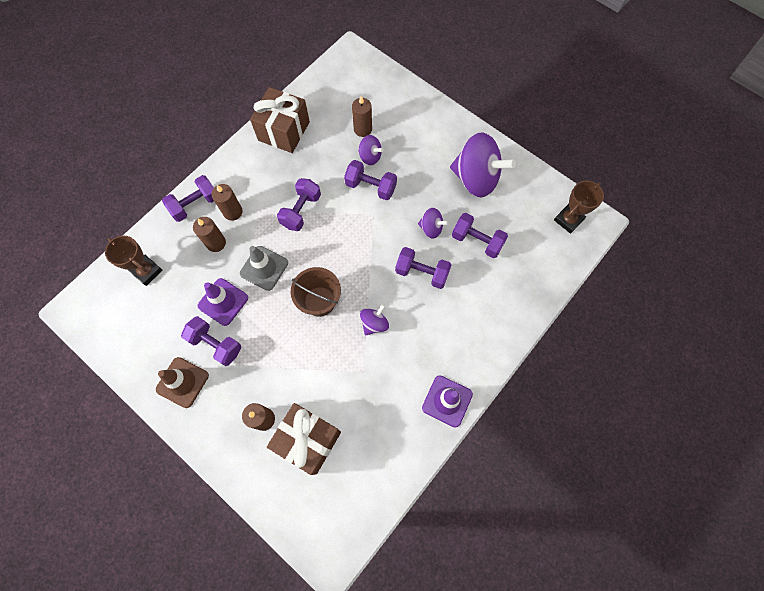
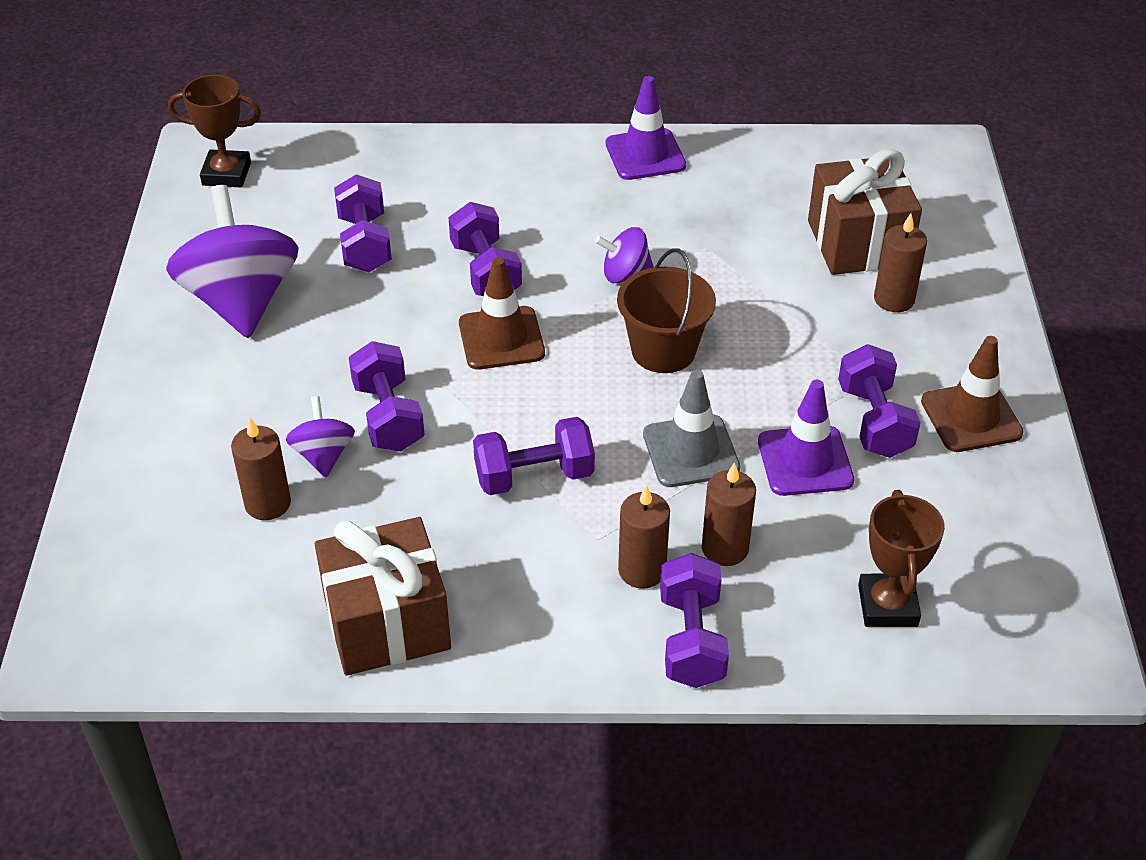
camera: 130 degrees left, 25 degrees down
purple dumbbell [162,175,214,222] -> purple dumbbell turned 75 degrees clockwise [660,553,729,688]
purple spinning top [418,208,449,239] -> none
none -> brown traffic cone [459,257,545,369]

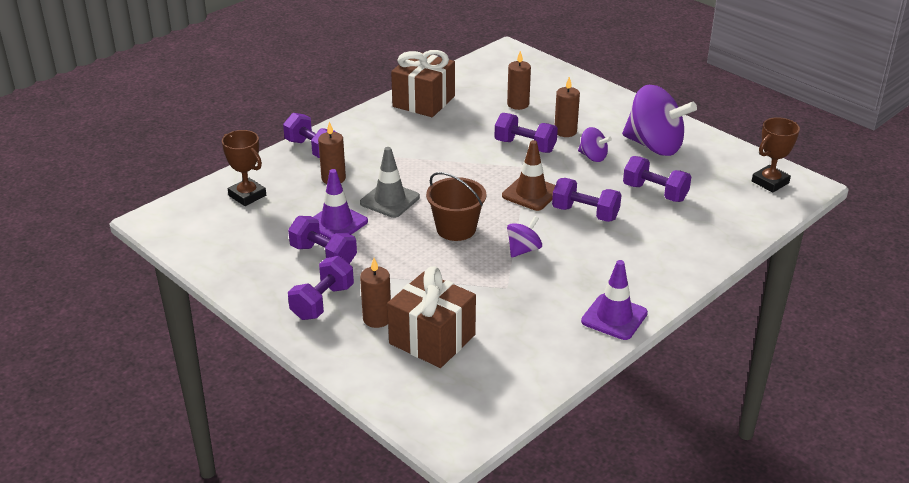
camera: 135 degrees right, 10 degrees down
purple spinning top [286,396,355,477] -> purple spinning top moved to [578,127,612,162]
purple dumbbell [473,417,595,495] -> purple dumbbell moved to [288,256,354,320]
brown candle [618,485,670,589] -> brown candle moved to [555,77,580,137]
brown traffic cone [921,336,1024,452] -> none

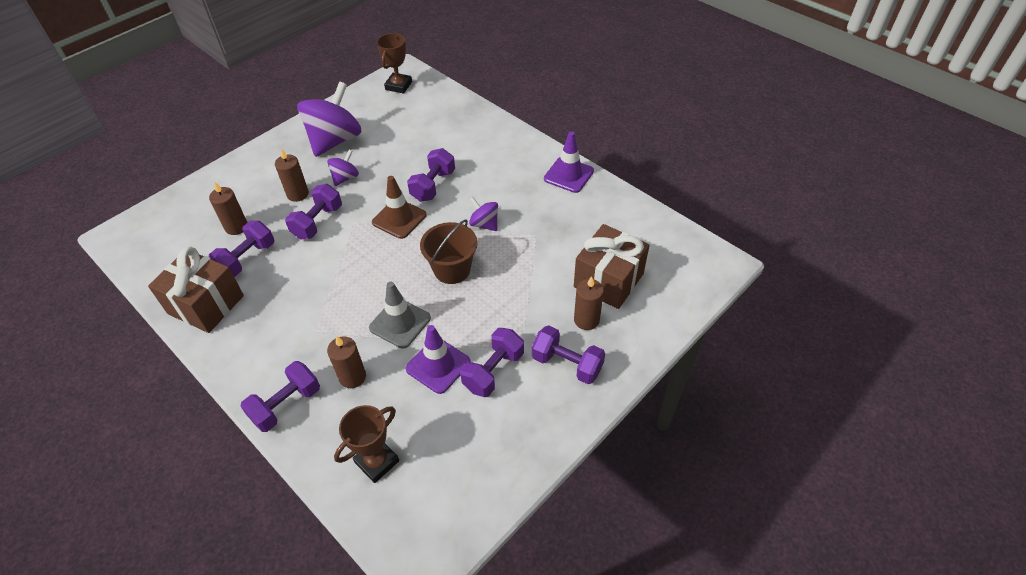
camera: 90 degrees left, 15 degrees up
purple dumbbell [623,156,691,202] -> purple dumbbell moved to [209,221,274,277]
brown trophy [752,117,800,193] -> brown trophy turned 60 degrees clockwise [377,33,412,94]

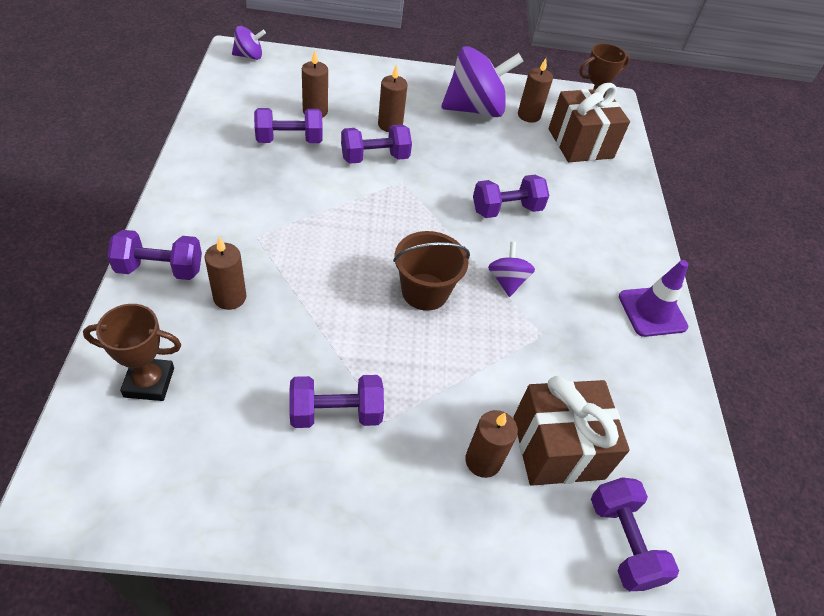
camera: 40 degrees right, 0 degrees up
brown gift [148,246,244,333] -> brown gift moved to [548,83,630,162]
purple spinning top [327,150,359,186] -> purple spinning top moved to [232,26,266,60]
grey traffic cone [369,282,431,349] -> none
brown traffic cone [372,176,427,239] -> none
purple traffic cone [405,325,471,394] -> none
purple dumbbell [532,325,605,384] -> purple dumbbell moved to [591,477,679,591]
none -> brown candle [518,58,553,123]

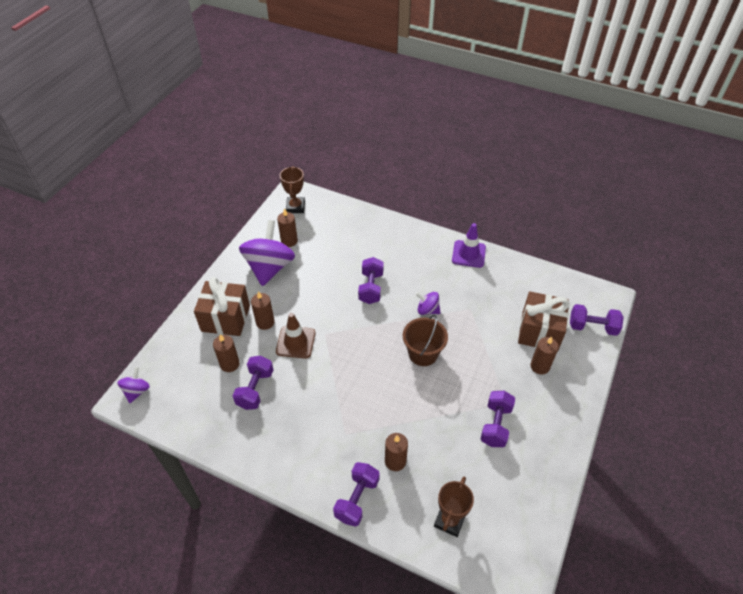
camera: 60 degrees left, 0 degrees up
purple dumbbell [341,124,412,164] -> brown traffic cone [276,313,315,359]
brown gift [548,83,630,162] -> brown gift moved to [194,277,250,336]

